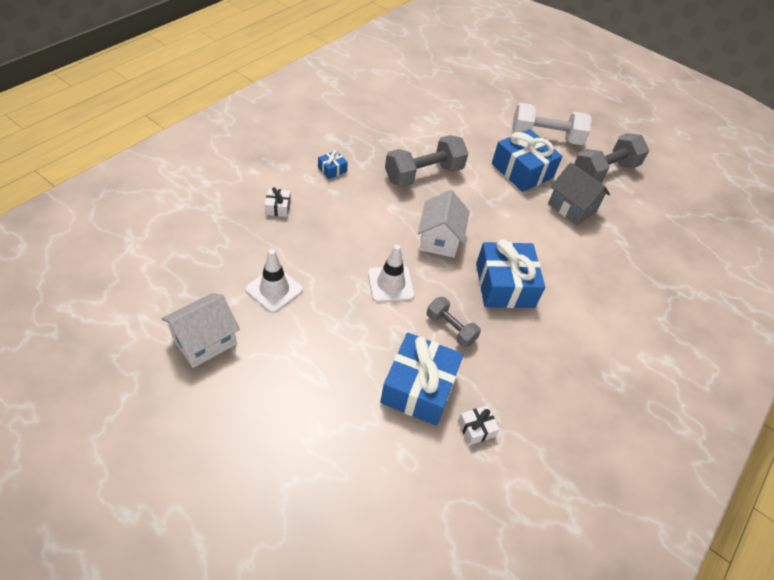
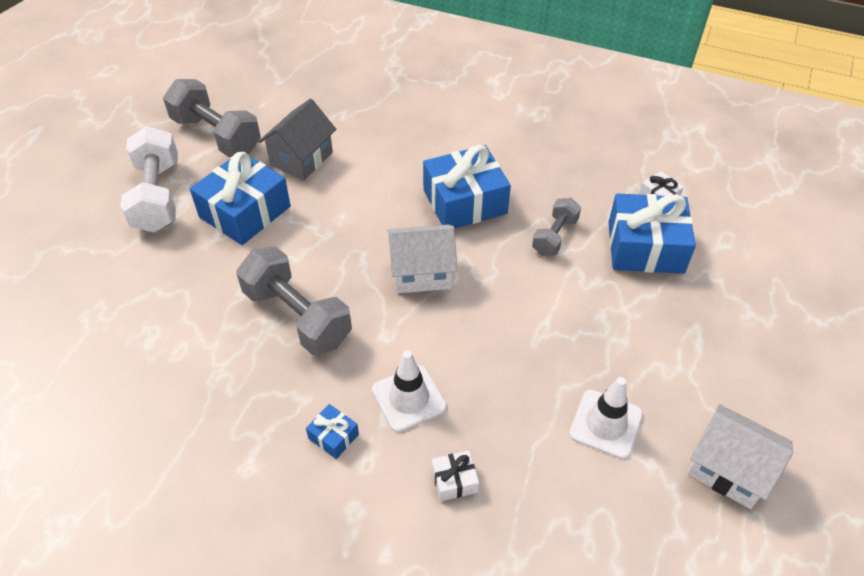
camera: 100 degrees left, 0 degrees up
white traffic cone [368,245,415,302] -> white traffic cone moved to [372,350,447,432]

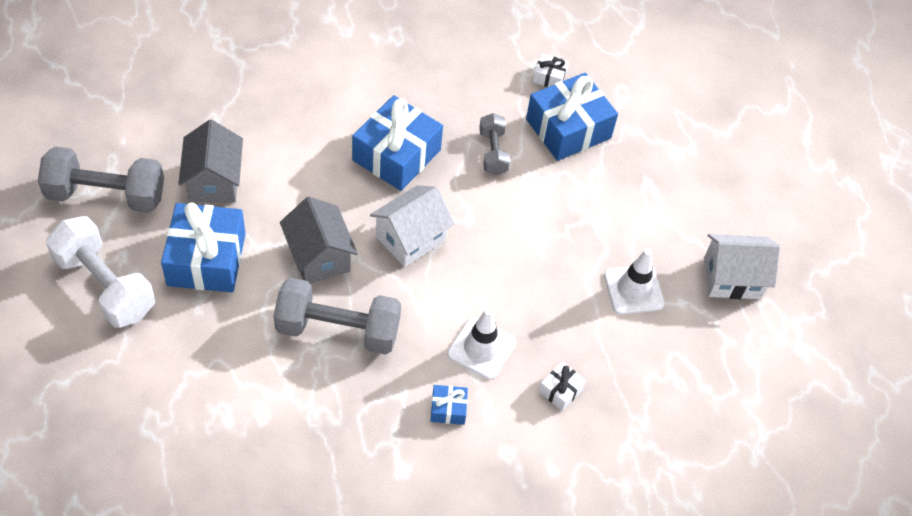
camera: 40 degrees left, 5 degrees up
none -> grey house [280,197,358,284]

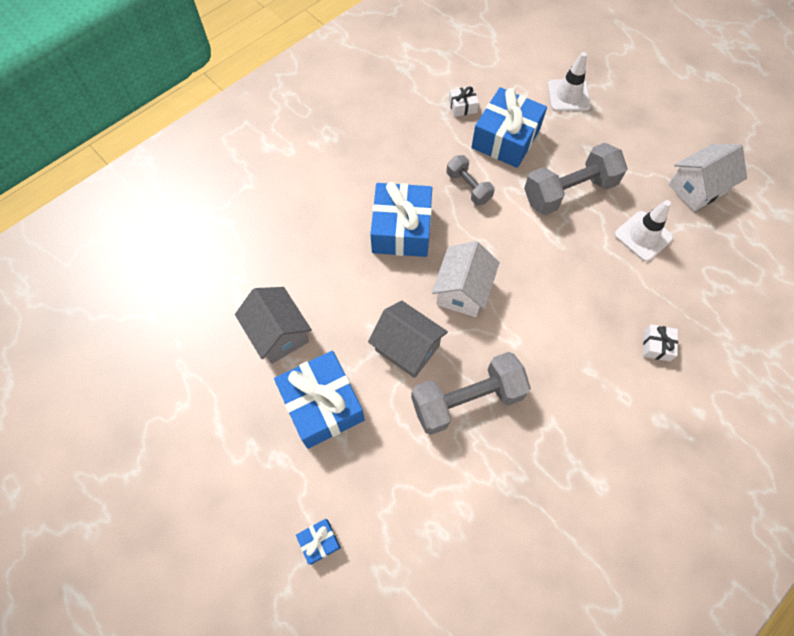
camera: 25 degrees left, 10 degrees up
grey dumbbell [38,146,164,213] -> grey dumbbell moved to [524,143,628,215]
white dumbbell [46,216,155,328] -> none
blue gift [431,385,468,425] -> blue gift moved to [296,519,341,565]
white traffic cone [447,308,516,379] -> white traffic cone moved to [547,52,591,111]

